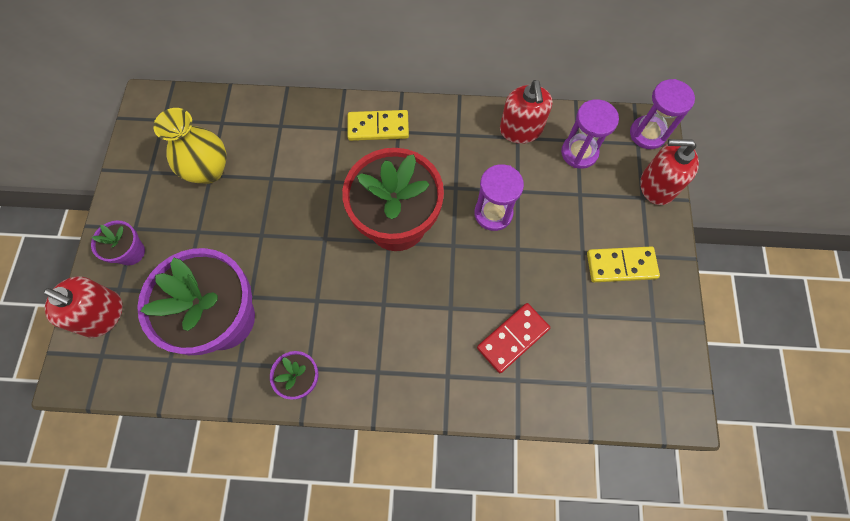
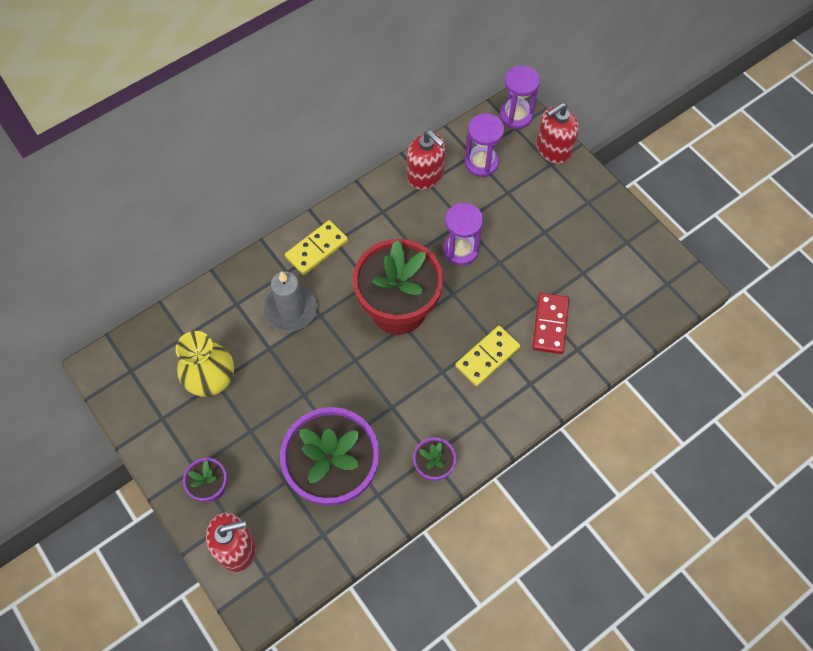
camera: 40 degrees left, 5 degrees down
yellow domino [587,246,660,282] -> yellow domino moved to [455,326,520,387]
none -> grey candle [264,271,318,331]

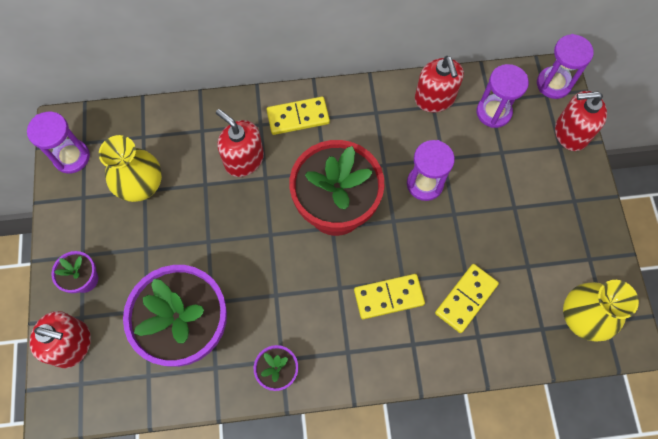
camera: 30 degrees right, 5 degrees up
grey candle [264,271,318,331] -> red soap dispenser [216,109,264,177]
red domino [532,293,569,354] -> yellow domino [435,264,499,333]
none -> purple hourglass [27,112,90,173]
none -> yellow vase [563,280,639,341]

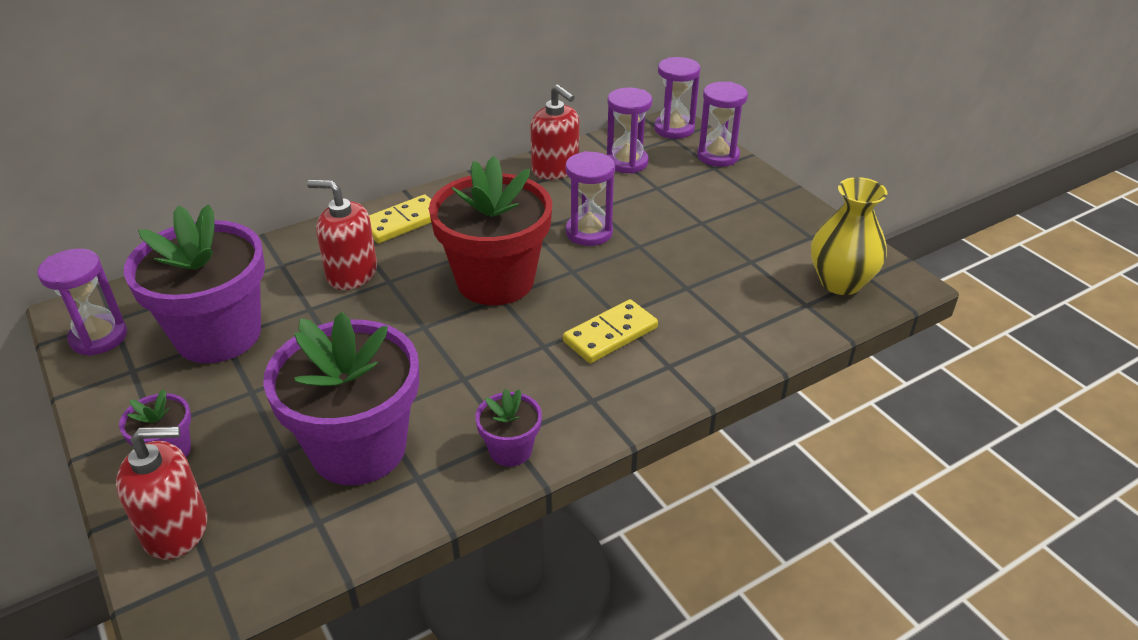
camera: 25 degrees left, 30 degrees down
yellow vase [99,135,162,202] -> purple flower pot [124,204,265,363]
yellow domino [435,264,499,333] -> none
red soap dispenser [555,91,607,151] -> purple hourglass [697,82,748,167]

